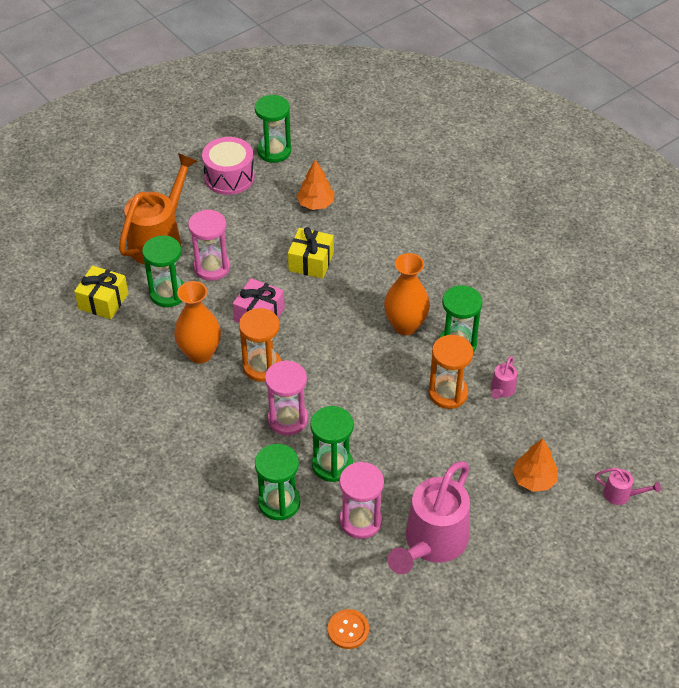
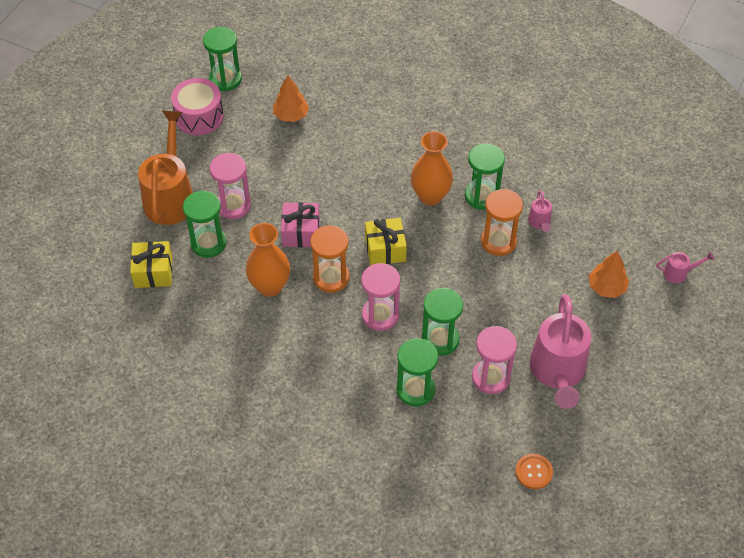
camera: 25 degrees left, 5 degrees up
yellow gift [288,227,334,279] -> yellow gift moved to [365,218,407,266]

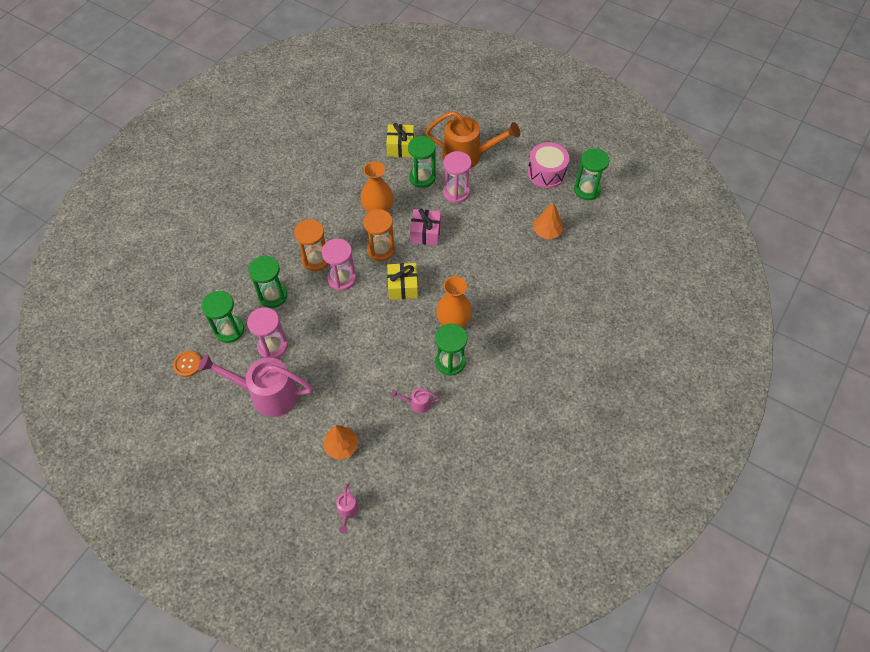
camera: 95 degrees right, 5 degrees up
green hourglass [422,288,463,356] -> green hourglass moved to [202,291,244,343]
orange hourglass [481,189,523,256] -> orange hourglass moved to [294,219,328,271]

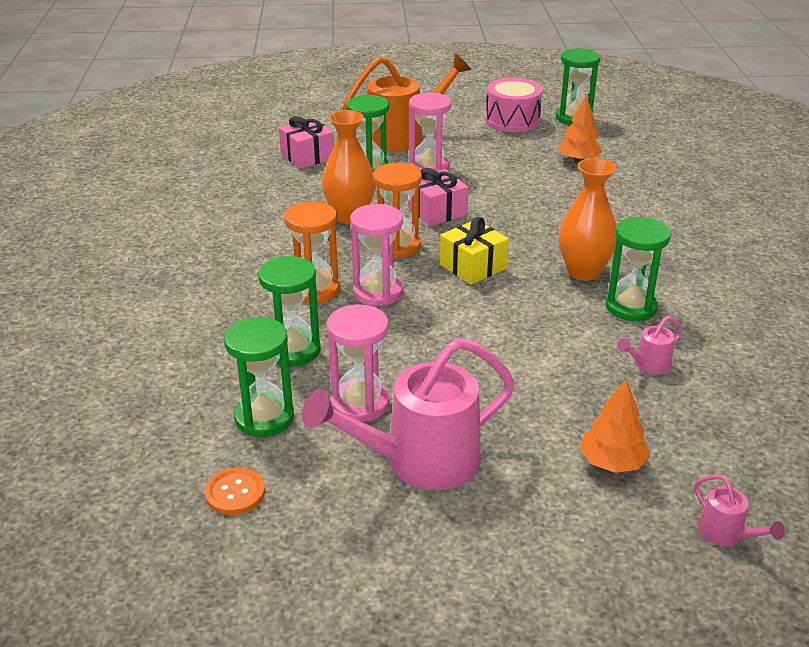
camera: 35 degrees left, 25 degrees down
yellow gift [386,123,414,157] -> pink gift [279,116,334,169]

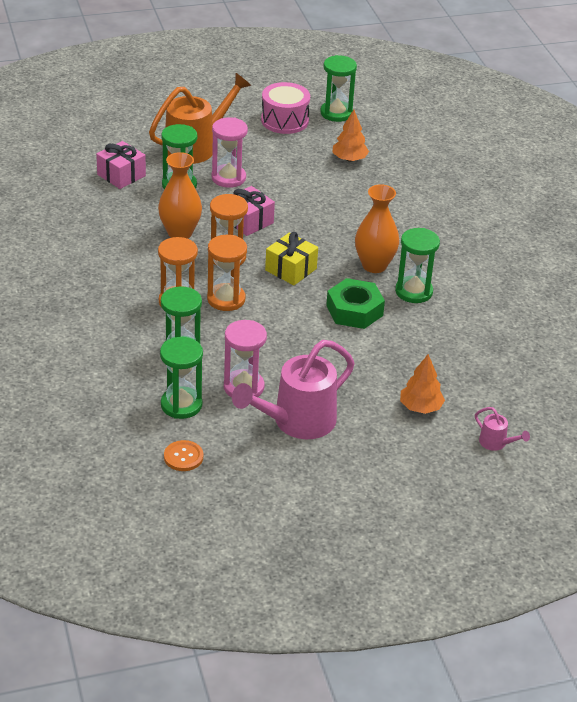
camera: 15 degrees left, 5 degrees up
pink hourglass [350,204,403,306] -> orange hourglass [207,235,247,311]
pink watering can [617,316,682,374] -> none
none -> green nut [326,278,385,329]

